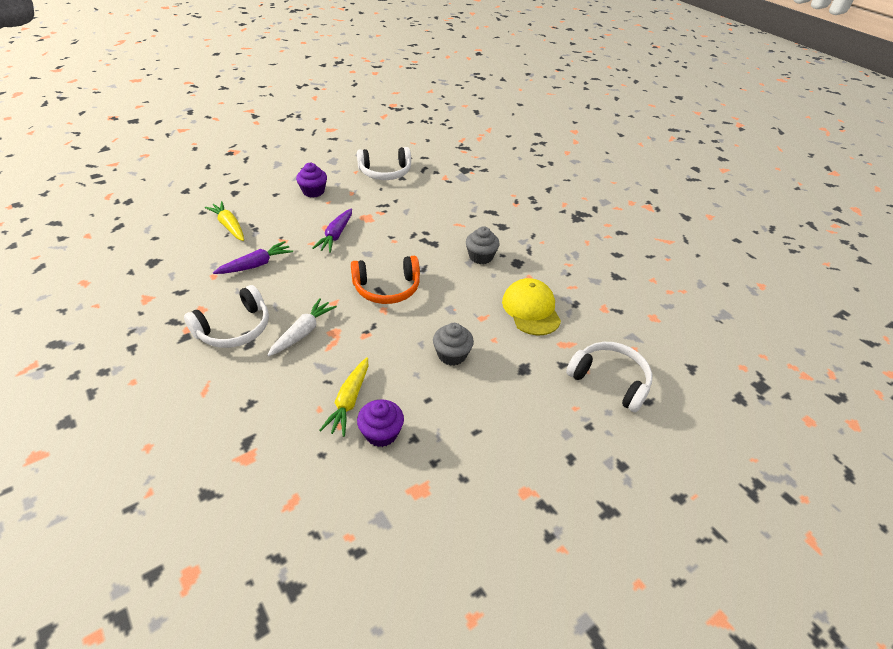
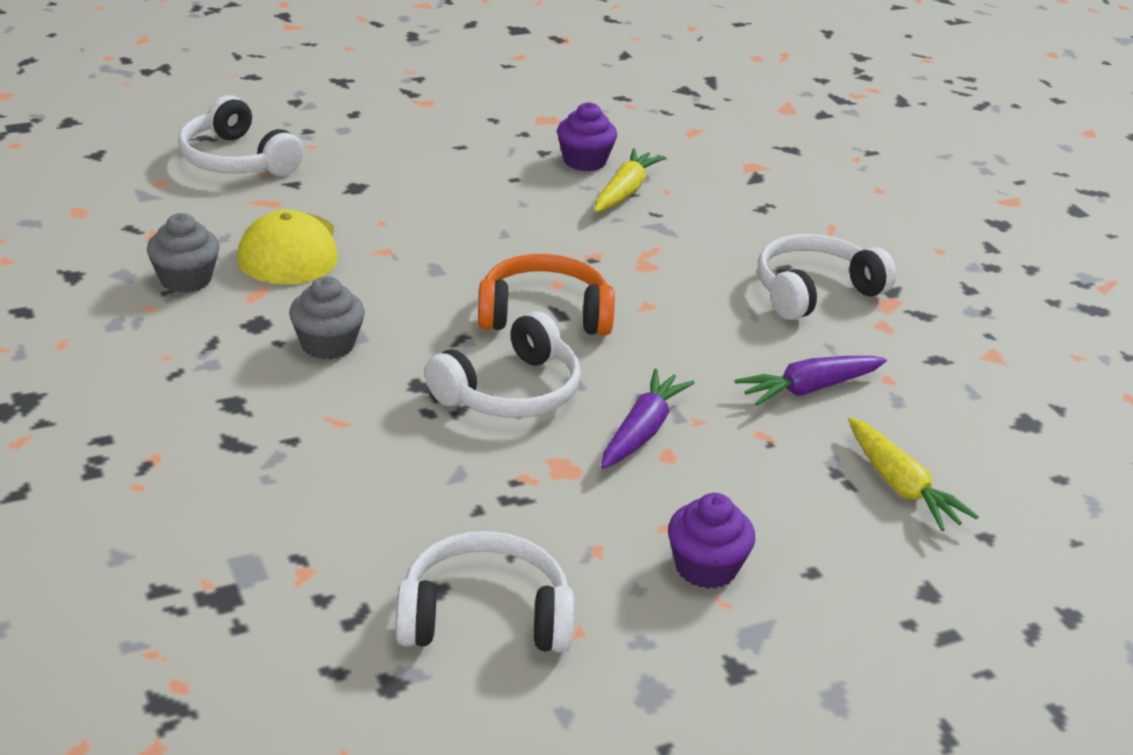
camera: 170 degrees left, 10 degrees down
white carrot [267,298,337,356] -> none
grey cupcake [433,323,474,366] -> grey cupcake moved to [147,213,220,293]
none -> white headphones [425,311,581,418]

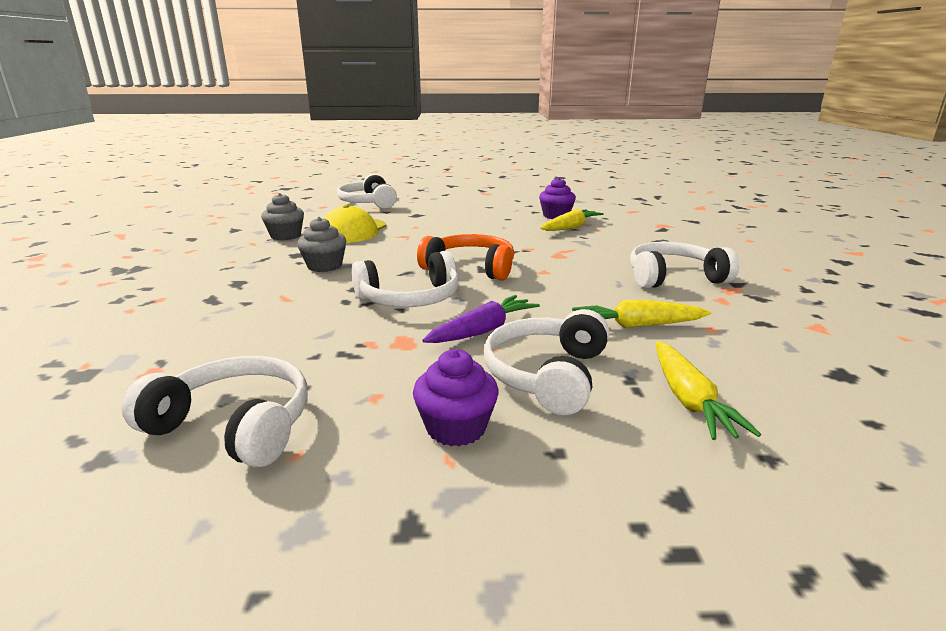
camera: 25 degrees right, 10 degrees down
purple carrot [734,356,887,406] -> yellow carrot [572,300,711,328]
none -> white headphones [484,309,609,415]

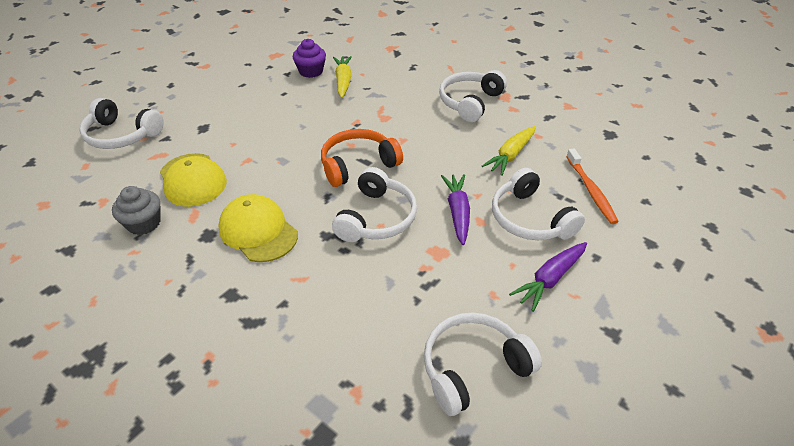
camera: 50 degrees left, 20 degrees up
grey cupcake [297,217,346,272] -> yellow cap [218,194,298,262]
purple cupcake [413,349,498,446] -> purple carrot [509,242,587,312]
yellow carrot [656,341,761,440] -> orange toothbrush [566,149,619,224]

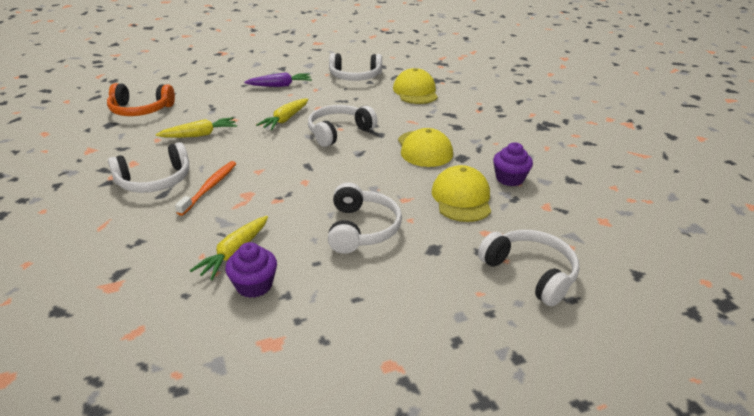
camera: 150 degrees left, 10 degrees down
grey cupcake [112,186,160,235] -> purple cupcake [493,142,533,186]
orange headphones [321,129,403,187] -> orange headphones moved to [107,83,175,116]
purple carrot [441,174,470,245] -> yellow carrot [256,99,308,130]
white headphones [492,168,585,240] -> white headphones moved to [328,182,402,254]
orange toothbrush [566,149,619,224] -> orange toothbrush moved to [175,161,236,216]
none -> yellow cap [393,68,438,104]

